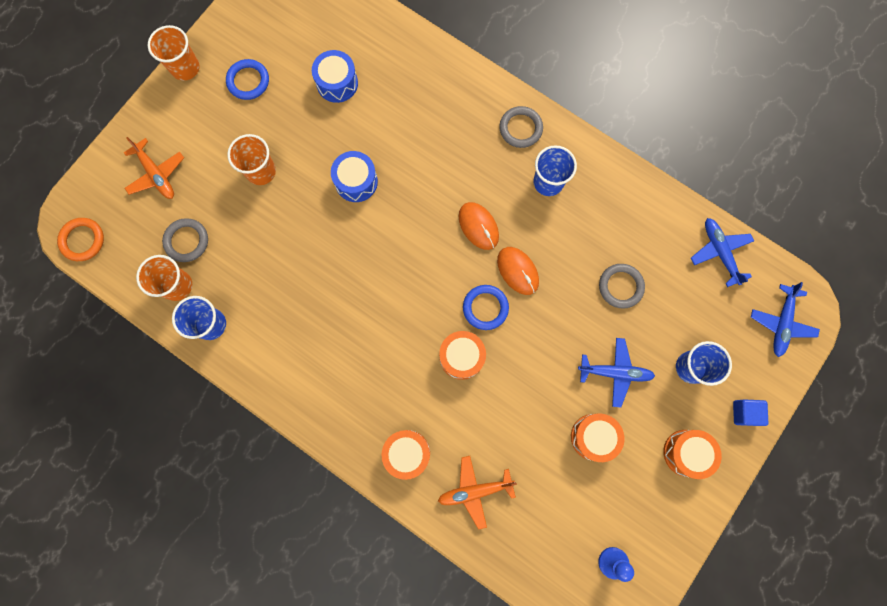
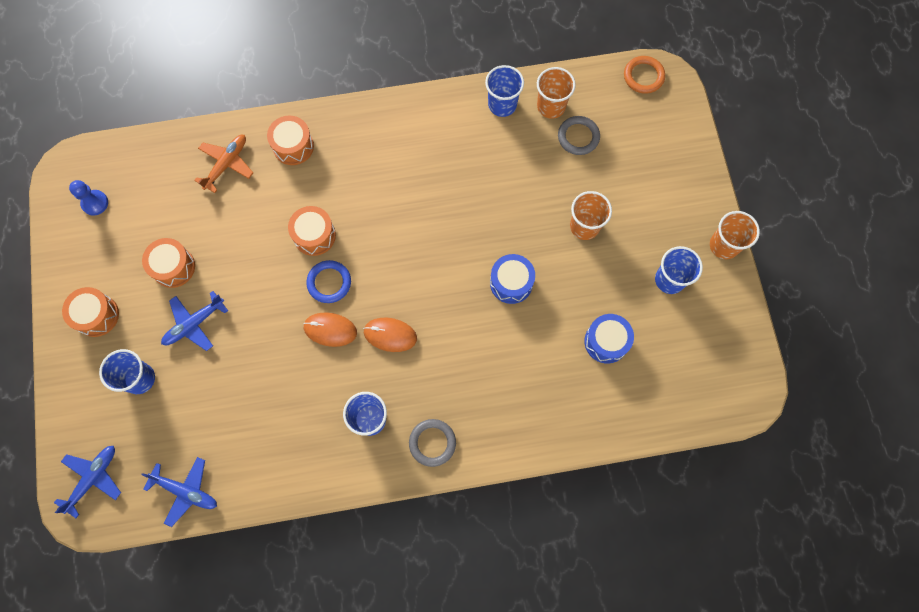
camera: 135 degrees right, 5 degrees down
orange plane [124,137,184,199] -> none
blue ring [226,59,269,100] -> blue cup [655,246,703,294]
grey ring [599,264,645,309] -> none
blue cube [733,399,768,426] -> none
blue plane [751,282,820,357] -> blue plane turned 60 degrees clockwise [54,446,121,518]

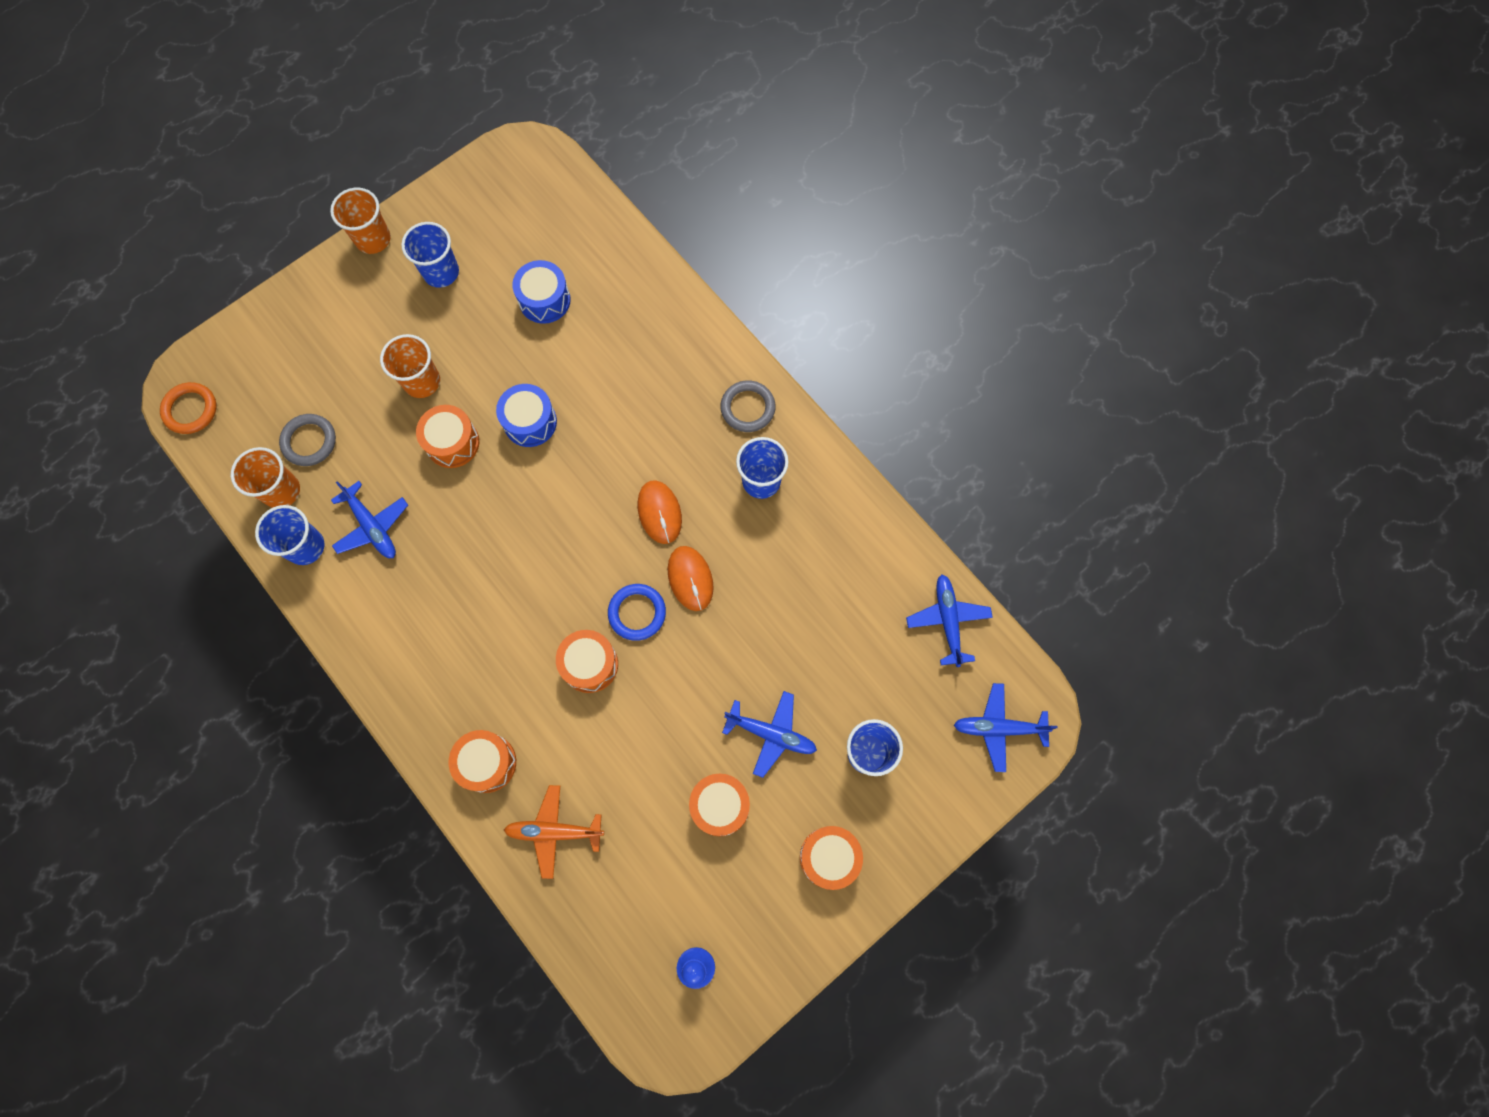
camera: 120 degrees left, 0 degrees up
none -> blue plane [331,481,408,558]
none -> orange drum [416,405,479,468]

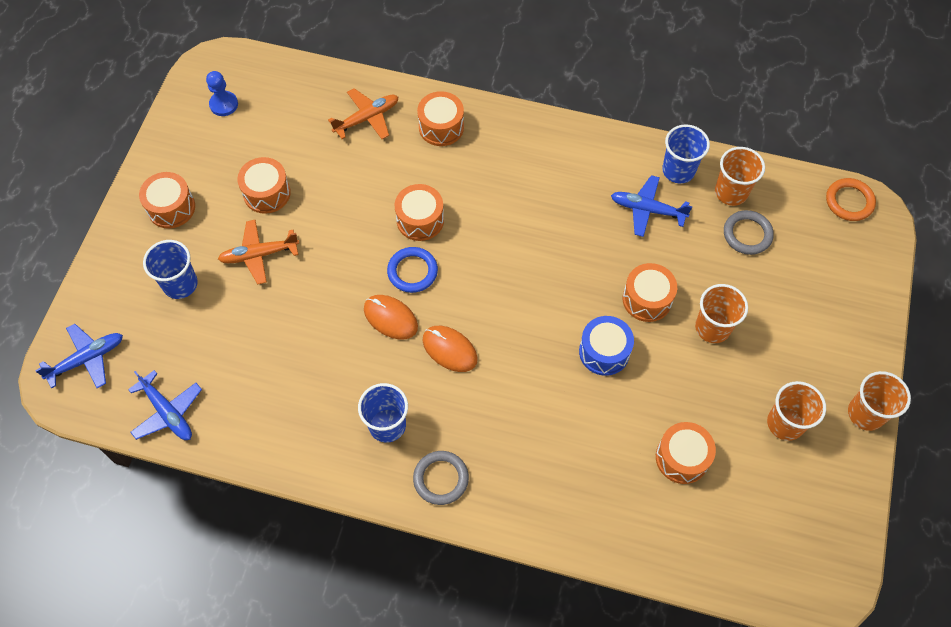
camera: 145 degrees right, 10 degrees down
blue cup [401,222,459,288] -> orange cup [767,381,826,441]
blue drum [512,260,571,324] -> orange drum [656,422,716,484]
blue plane [722,691,817,778] -> orange plane [218,220,299,284]

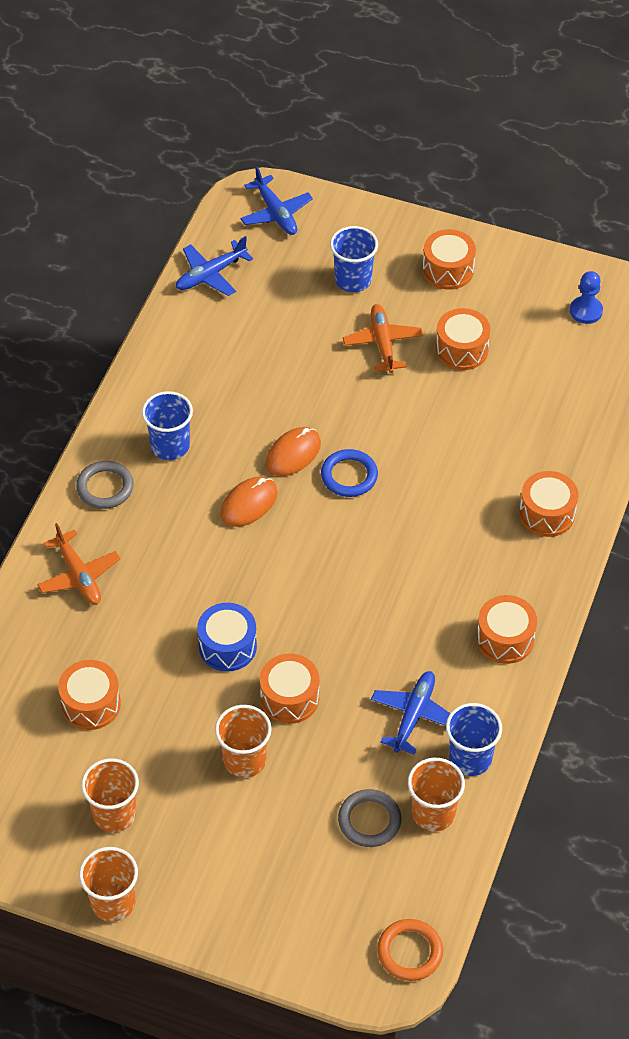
camera: 95 degrees right, 10 degrees down
orange plane [328,88,398,139] -> orange plane moved to [37,523,120,605]
orange drum [395,184,444,241] -> orange drum moved to [476,595,537,664]

